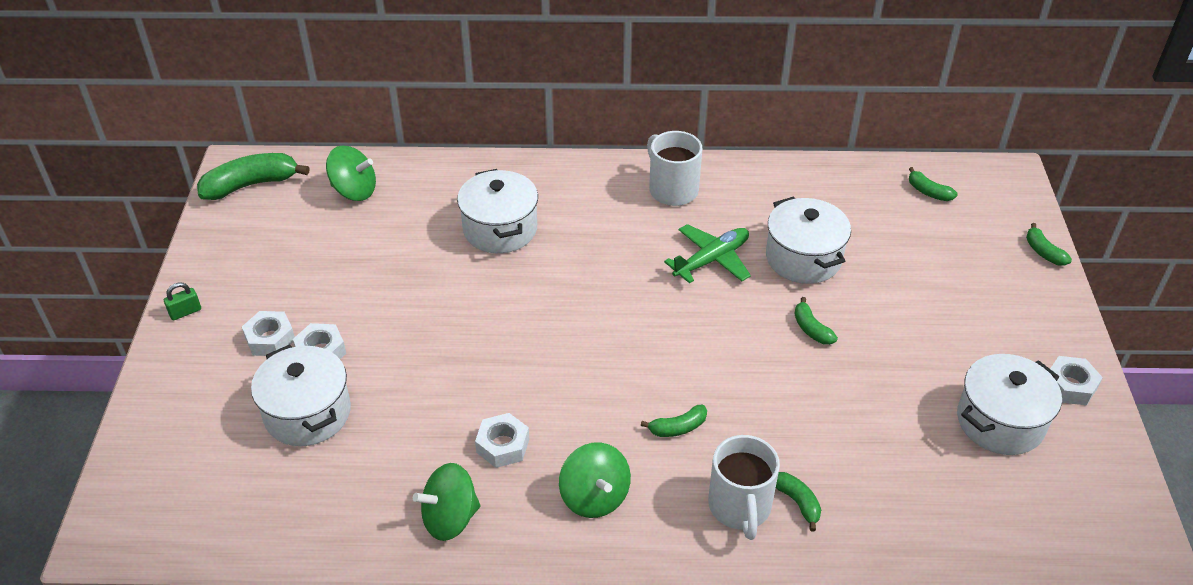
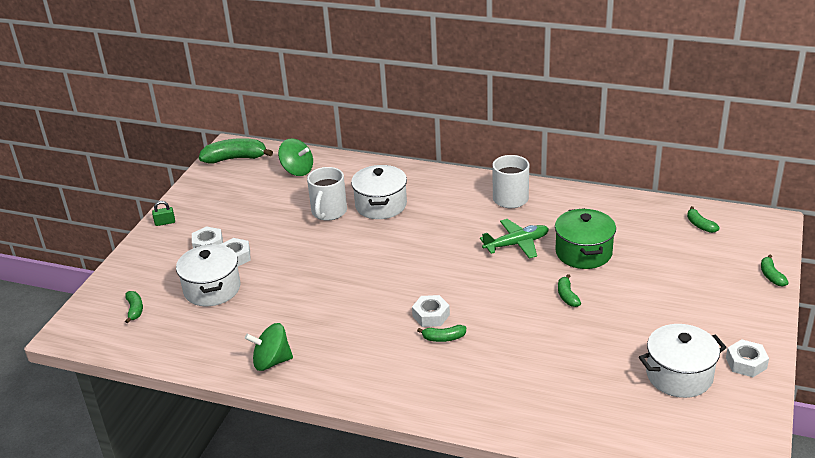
camera: 20 degrees right, 10 degrees down
white nut [475,413,529,468] -> white nut moved to [412,295,450,327]
green spinning top [559,442,631,518] -> none
white mug [708,435,780,540] -> white mug moved to [307,167,347,221]
white pot [766,197,851,284] -> green pot [555,208,616,269]
green banana [776,472,821,532] -> green banana moved to [125,291,143,323]

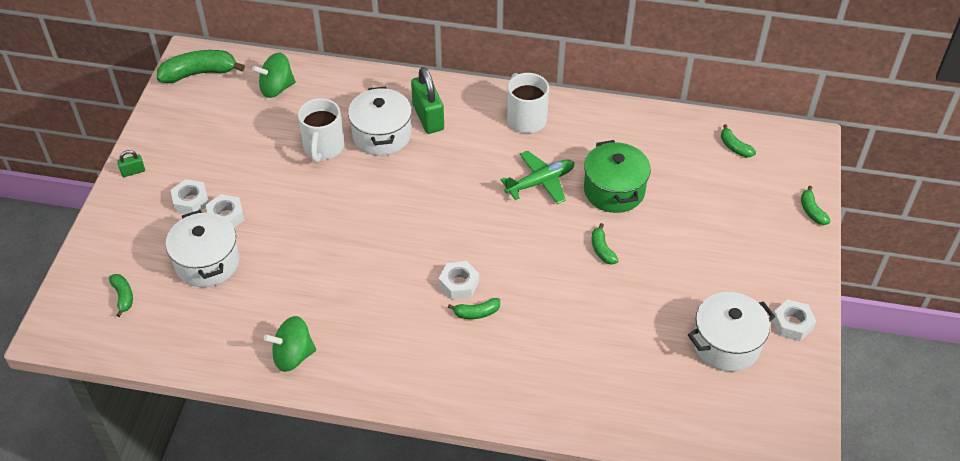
camera: 10 degrees left, 15 degrees up
green spinning top [278,138,313,176] -> green spinning top turned 135 degrees clockwise [252,53,296,98]
none -> green padlock [411,67,444,134]

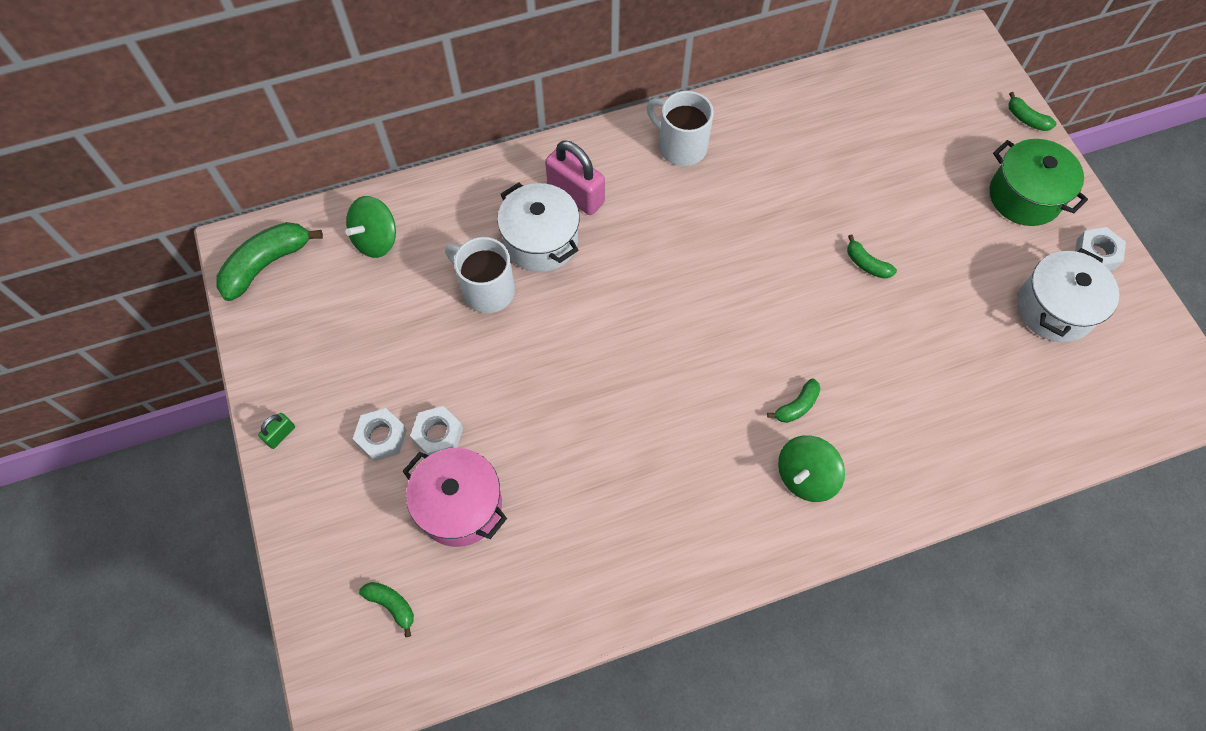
camera: 30 degrees left, 15 degrees up
white pot [166,210,240,287] -> pink pot [403,448,507,547]
green spinning top [264,316,316,372] -> green spinning top moved to [778,435,845,502]
white mug [298,98,344,163] -> white mug turned 150 degrees clockwise [445,237,515,313]
green padlock [411,67,444,134] -> pink padlock [545,140,605,215]
white nut [439,261,479,300] -> none
green plane [501,151,575,204] -> none
green pot [584,140,651,213] -> green pot moved to [990,139,1088,226]
green banana [721,124,756,157] -> none

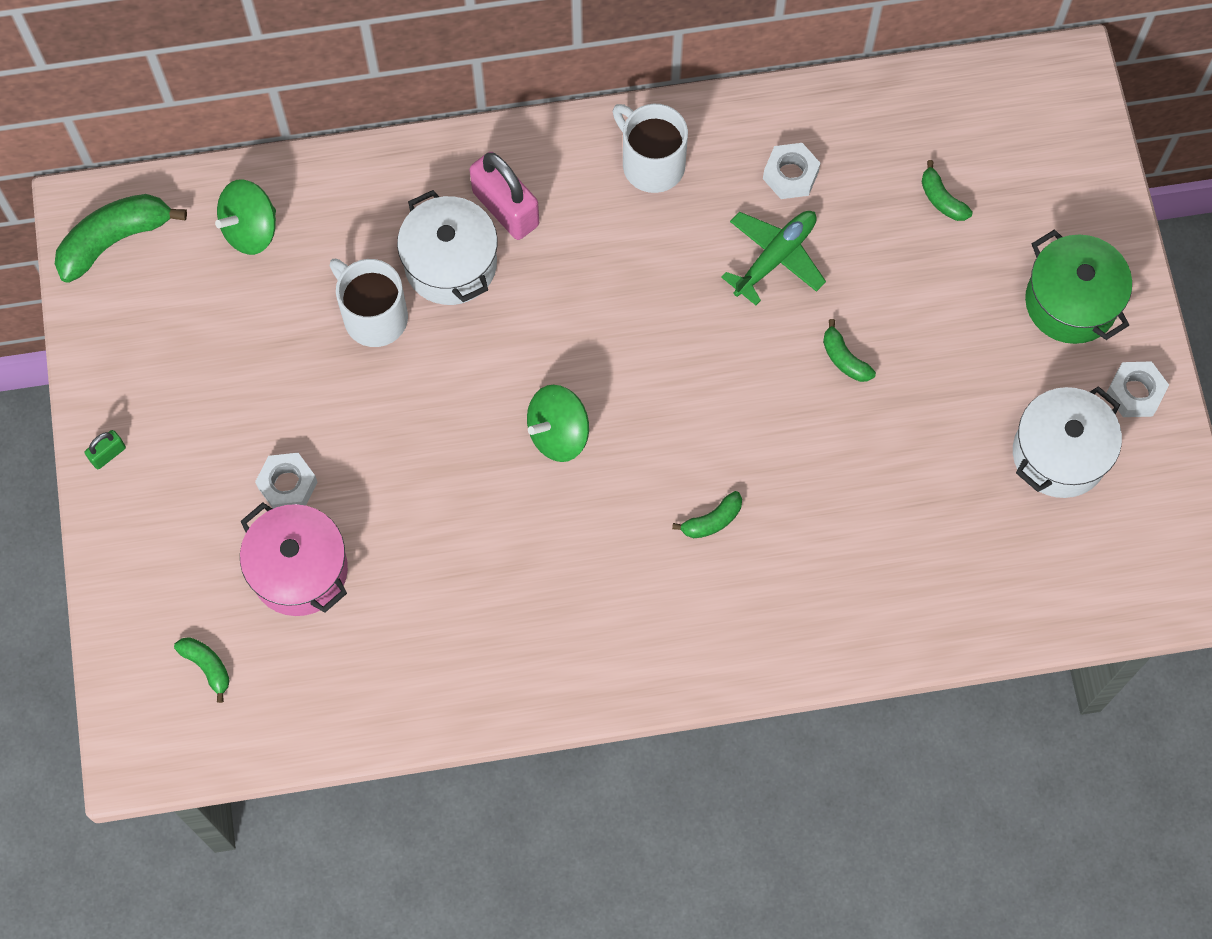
camera: 10 degrees right, 5 degrees up
white nut [353,408,407,461] -> white nut moved to [763,143,820,199]
green spinning top [778,435,845,502] -> green spinning top moved to [527,385,589,462]
green banana [1008,92,1056,131] -> green banana moved to [922,160,973,221]
none -> green plane [721,211,826,305]

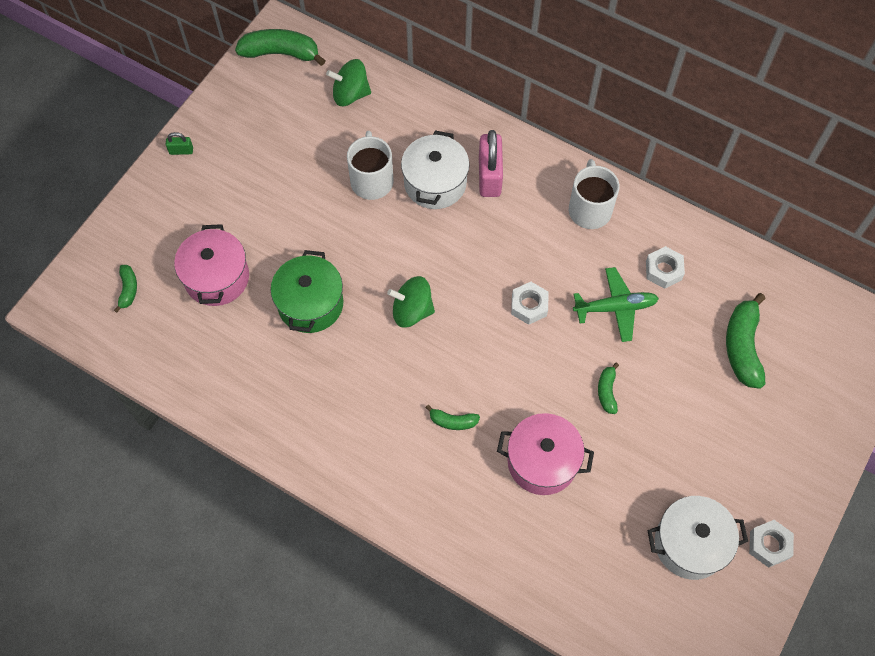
camera: 40 degrees right, 5 degrees down
white nut [255,453,317,509] -> white nut moved to [511,282,549,325]
green banana [922,160,973,221] -> green banana [726,293,766,389], size x1.91
green pot [1025,230,1132,344] -> green pot moved to [271,250,344,333]
none -> pink pot [497,413,594,495]

